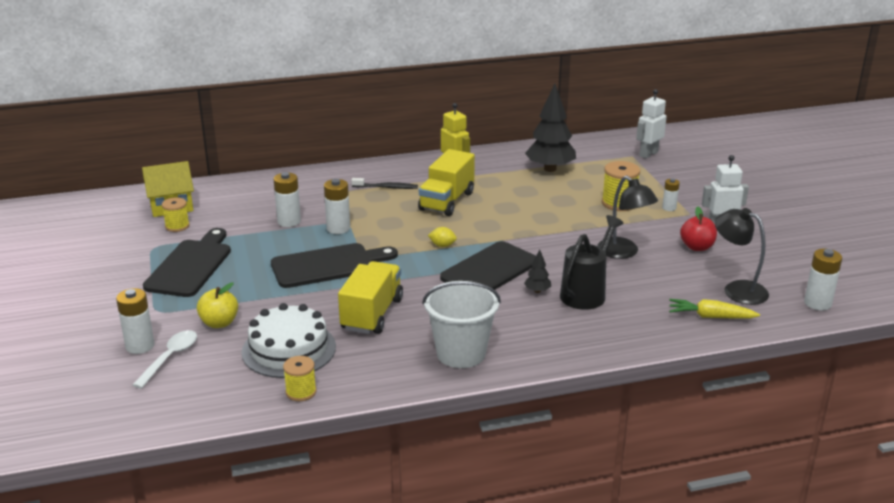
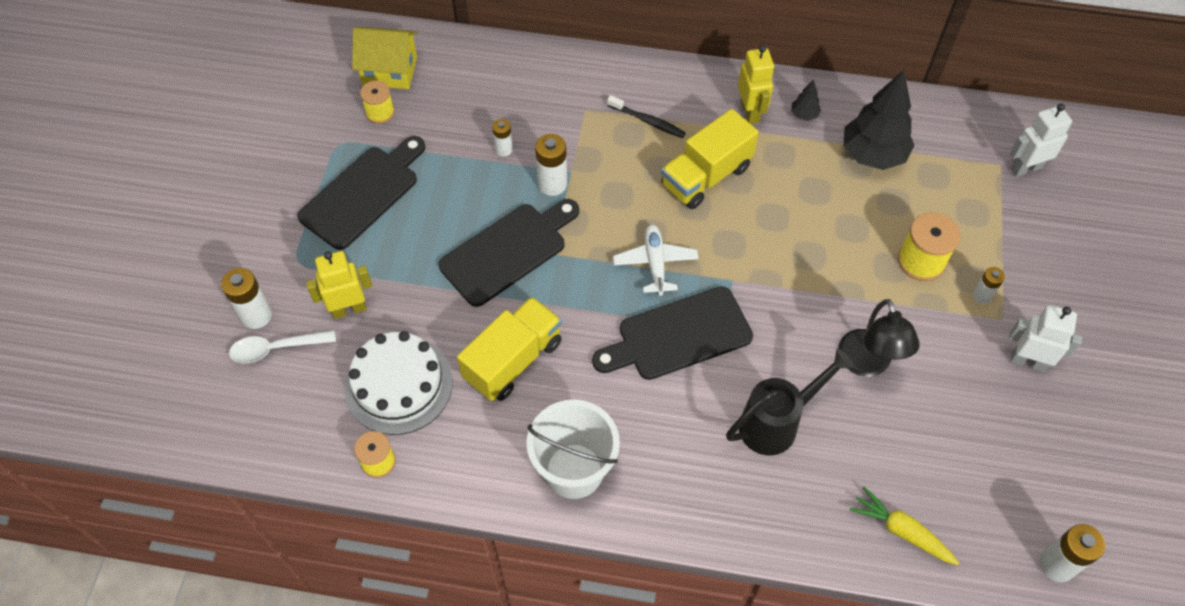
camera: 25 degrees right, 30 degrees up
white spoon [133,330,197,388] -> white spoon turned 150 degrees counterclockwise [229,330,336,363]
yellow apple [197,283,238,328] -> yellow robot [306,251,372,319]
black cutting board [271,243,398,288] -> black cutting board turned 45 degrees counterclockwise [439,199,579,307]
white battery [274,172,301,227] -> white battery [492,119,513,156], size x0.61
yellow lemon [428,227,457,247] -> white plane [613,225,699,296]
black tree [524,249,551,293] -> black tree moved to [791,79,821,121]
red apple [680,207,717,251] -> none
black lamp [715,208,769,305] -> none

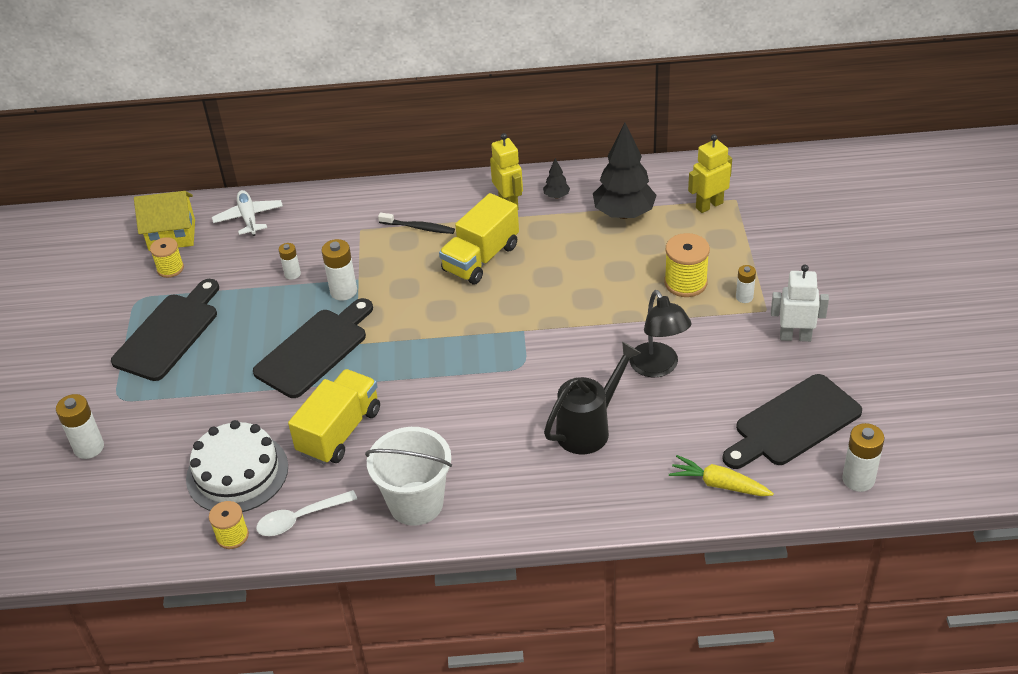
camera: 10 degrees left, 15 degrees down
white spoon [229,330,336,363] -> white spoon moved to [256,490,357,536]
yellow robot [306,251,372,319] -> yellow robot moved to [688,134,732,213]
black cutting board [592,286,753,380] -> black cutting board moved to [723,374,862,469]
white plane [613,225,699,296] -> white plane moved to [212,190,283,236]
white robot [1010,104,1072,177] -> none

